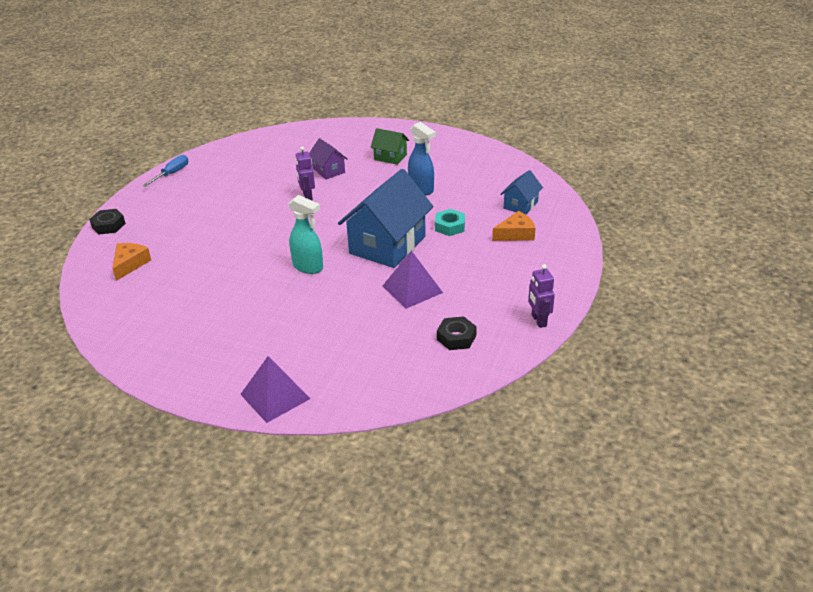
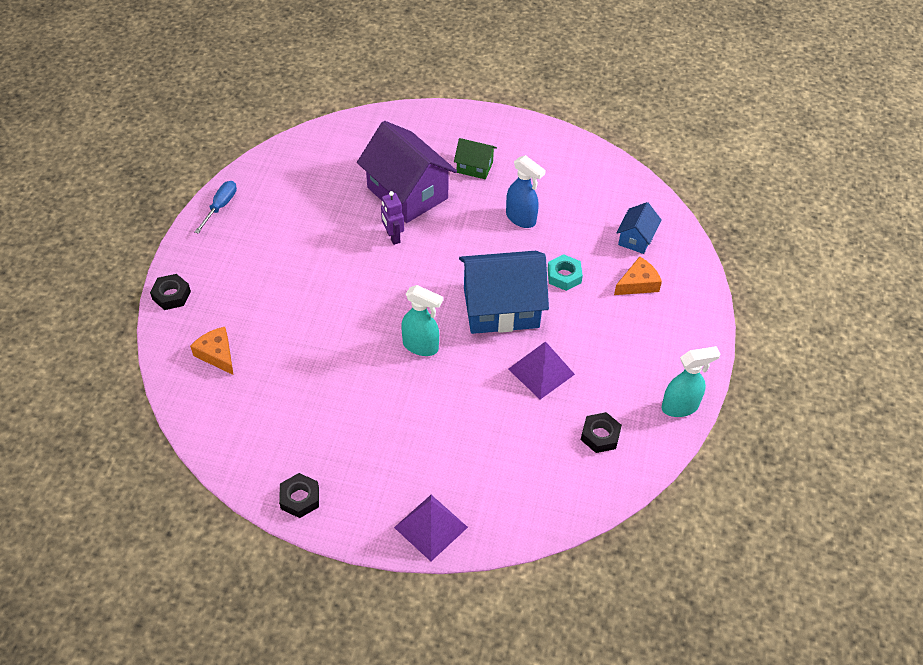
camera: 10 degrees left, 15 degrees up
orange cheese [112,243,151,281] -> orange cheese turned 45 degrees counterclockwise [190,327,234,375]
purple house [309,138,348,179] -> purple house [357,121,457,223], size x2.04
blue house [338,169,433,268] -> blue house turned 60 degrees clockwise [459,251,549,334]
purple robot [528,264,555,328] -> turquoise spray bottle [661,346,720,417]
none -> black nut [279,473,319,518]

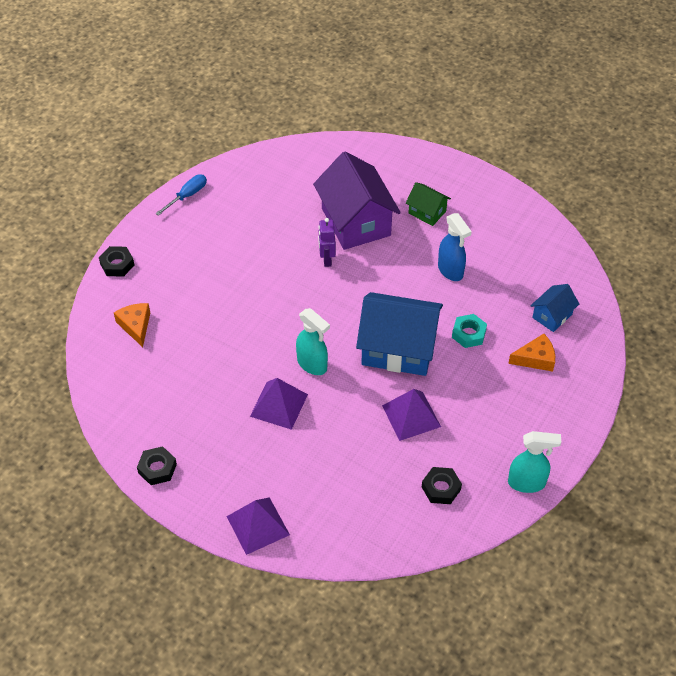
camera: 20 degrees right, 0 degrees up
none -> purple pyramid [250,378,308,430]

